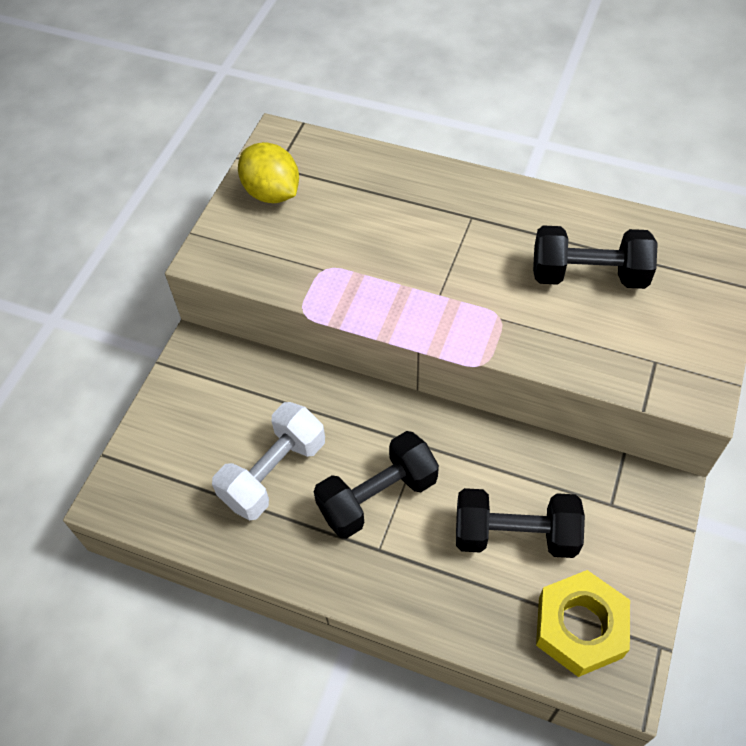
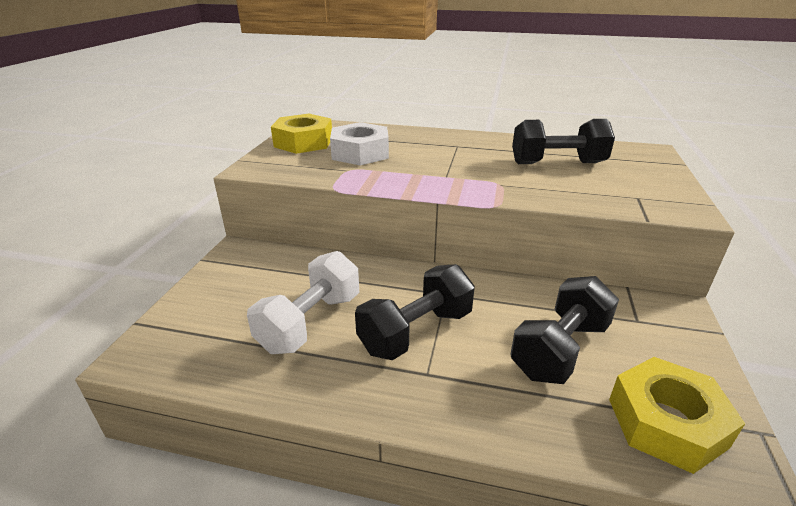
camera: 10 degrees left, 25 degrees down
yellow lemon [238,142,299,203] -> yellow nut [271,114,332,154]
black dumbbell [456,488,585,558] -> black dumbbell turned 45 degrees counterclockwise [510,276,619,384]
none -> white nut [330,122,389,165]

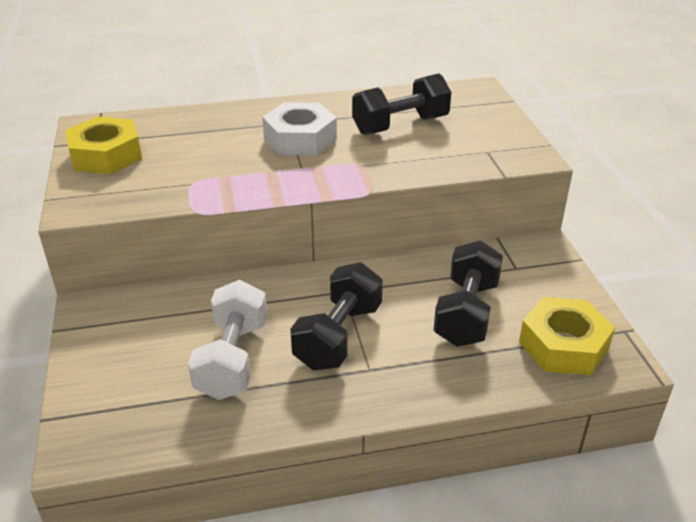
camera: 25 degrees left, 5 degrees up
white nut [330,122,389,165] -> white nut moved to [262,102,337,155]

